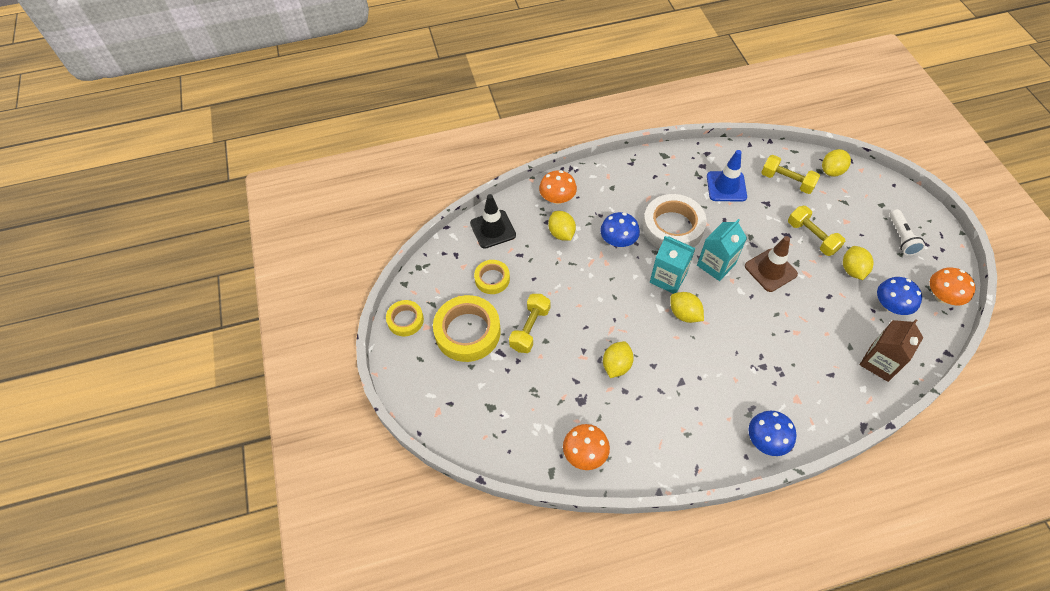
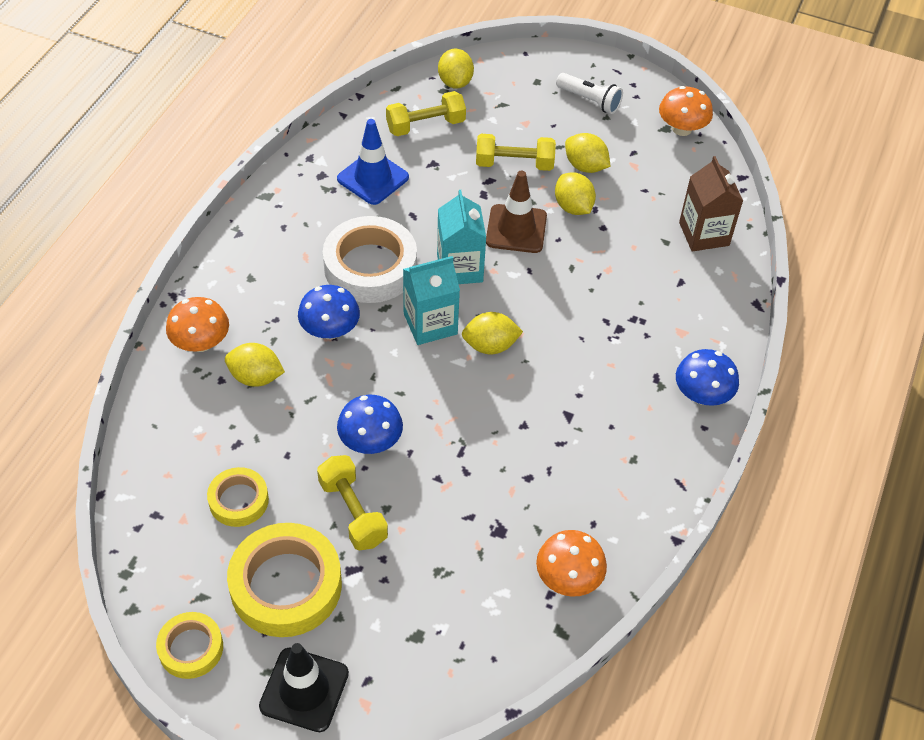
camera: 55 degrees left, 5 degrees down
black traffic cone [470,194,516,249] -> black traffic cone moved to [259,643,349,732]
yellow lemon [603,341,634,378] -> yellow lemon moved to [555,172,596,215]
blue mushroom [877,277,922,315] -> blue mushroom moved to [337,395,403,454]

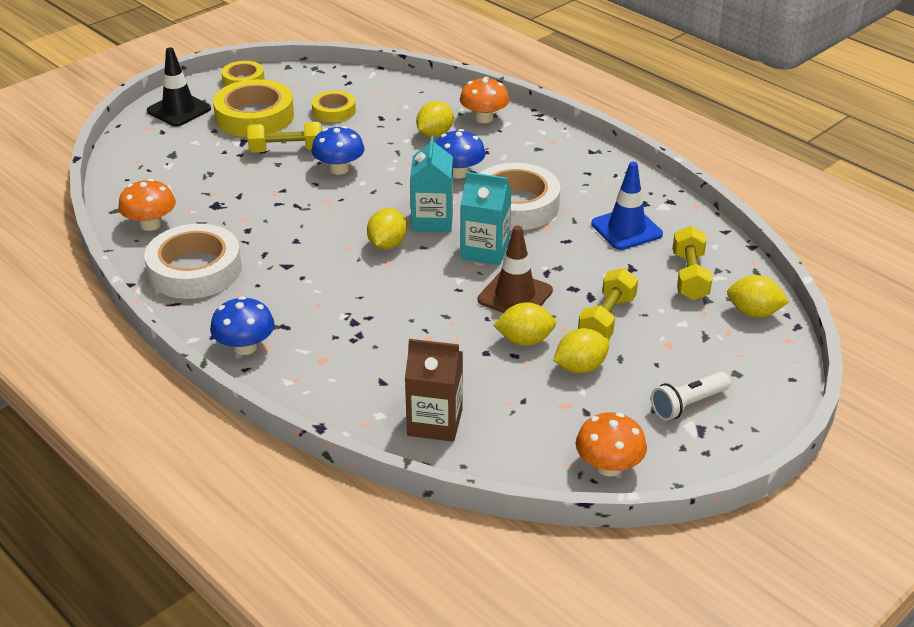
camera: 115 degrees right, 15 degrees down
none -> white tape [144,224,242,299]

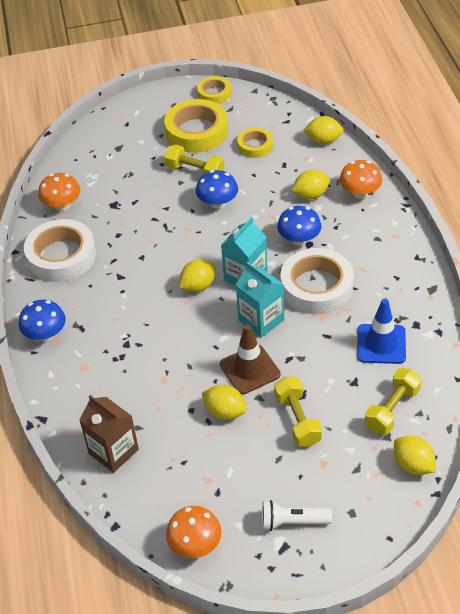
camera: 35 degrees right, 10 degrees up
black traffic cone [147,47,211,127] -> none
yellow lemon [553,328,610,373] -> yellow lemon moved to [303,116,344,144]
yellow dumbbell [578,268,638,340] -> yellow dumbbell turned 75 degrees counterclockwise [274,376,322,447]

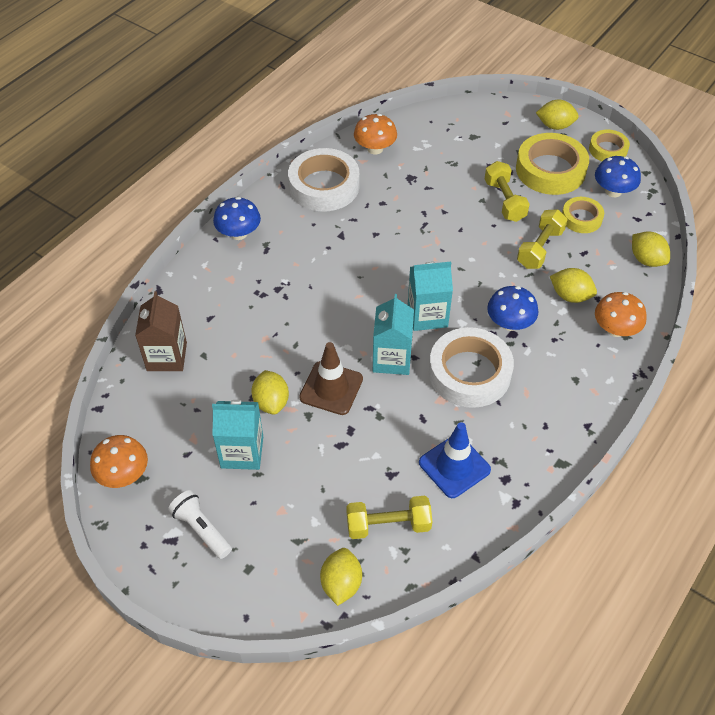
camera: 45 degrees right, 5 degrees up
yellow lemon [179,259,215,292] -> yellow lemon moved to [536,100,579,130]
blue mushroom [196,170,238,209] -> blue mushroom moved to [595,156,641,197]
yellow dumbbell [274,376,322,447] -> yellow dumbbell moved to [517,209,568,269]
none -> turquoise carton [212,400,263,470]

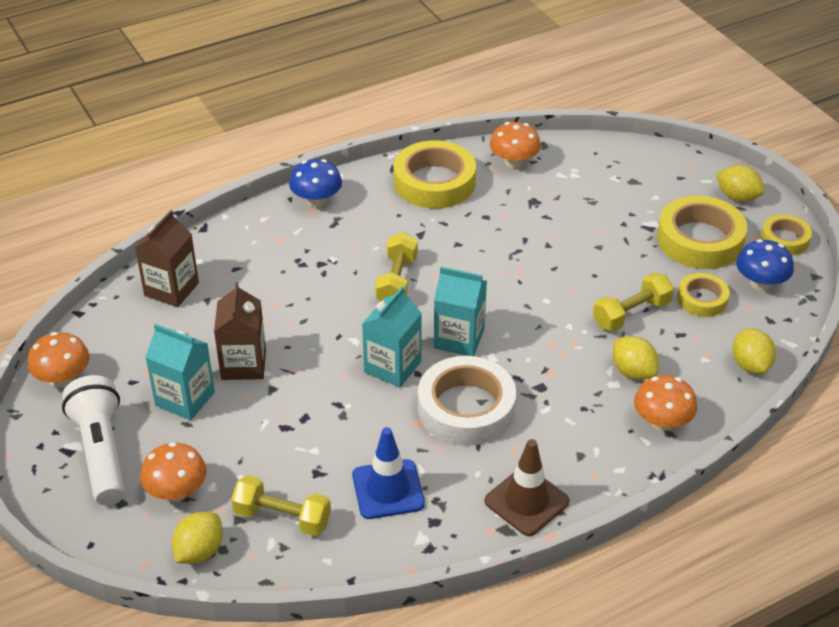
camera: 25 degrees right, 10 degrees down
white flashlight [168,490,232,559] -> white flashlight [62,375,125,505], size x1.65
yellow lemon [251,370,289,415] -> brown carton [214,282,266,380]
white tape [288,148,359,211] -> yellow tape [394,140,476,209]
brown traffic cone [299,342,363,415] -> brown traffic cone moved to [484,439,570,536]
yellow dumbbell [485,161,530,222] -> yellow dumbbell moved to [375,232,418,301]
blue mushroom [487,286,538,331] -> none
none -> orange mushroom [140,442,207,501]

